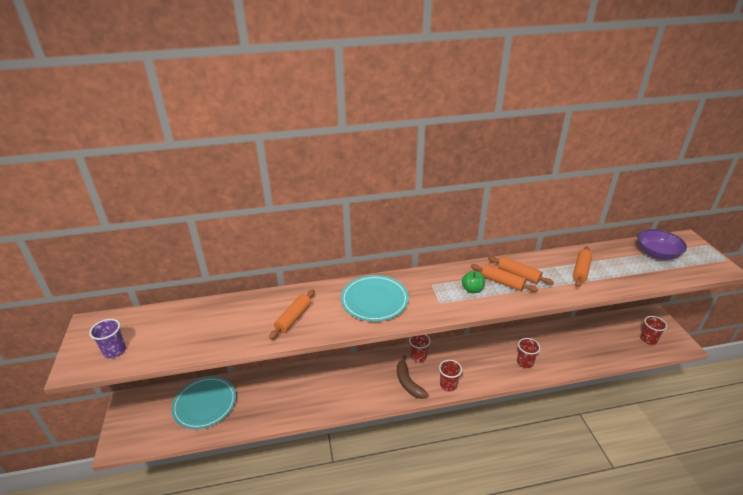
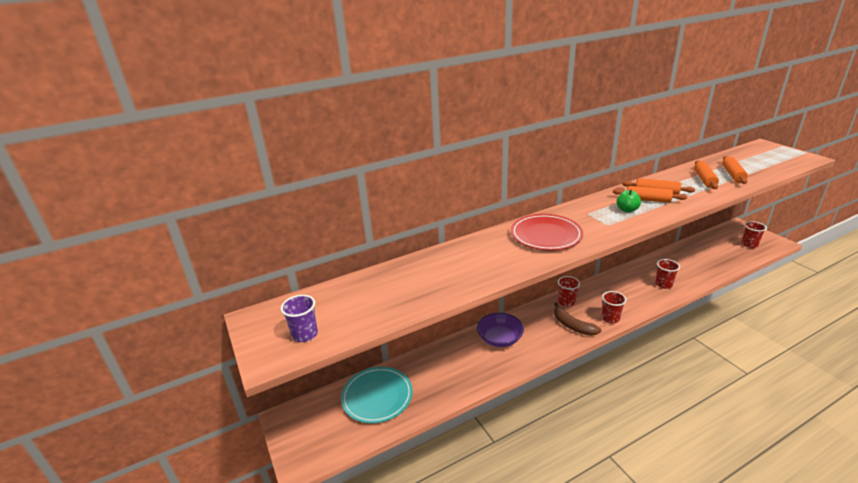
camera: 15 degrees left, 5 degrees down
orange rolling pin [269,290,315,339] -> orange rolling pin moved to [722,156,748,184]
turquoise plate [341,275,409,322] -> red plate [511,214,583,250]
purple bowl [637,229,687,259] -> purple bowl moved to [477,312,524,347]

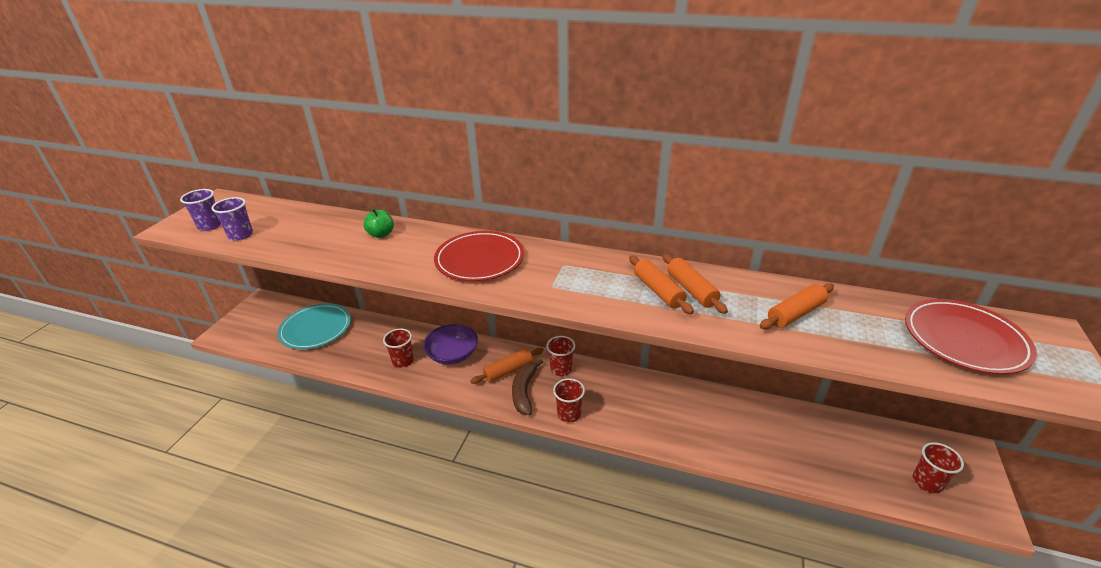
camera: 45 degrees right, 5 degrees up
green apple [616,189,641,212] -> green apple moved to [364,209,394,238]
red cup [655,259,680,289] -> red cup moved to [383,329,414,368]
orange rolling pin [722,156,748,184] -> orange rolling pin moved to [470,347,544,384]
none -> purple cup [211,197,253,241]
none -> red plate [905,299,1037,374]

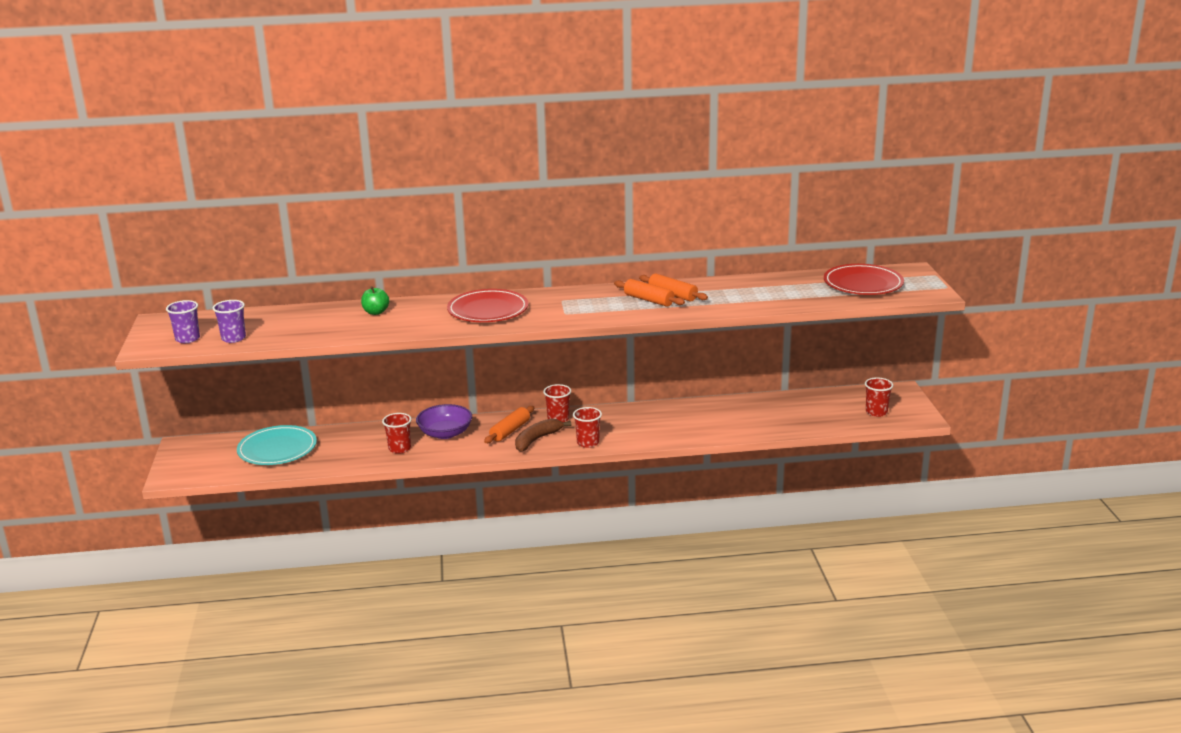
camera: 25 degrees left, 10 degrees down
brown banana [512,359,543,415] -> brown banana turned 60 degrees clockwise [515,418,571,452]
orange rolling pin [760,283,834,329] -> none

